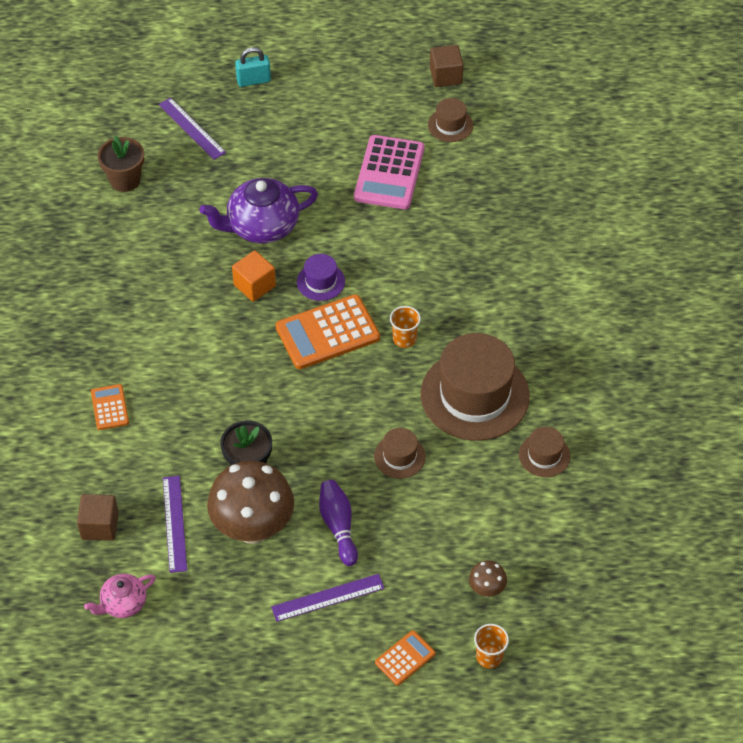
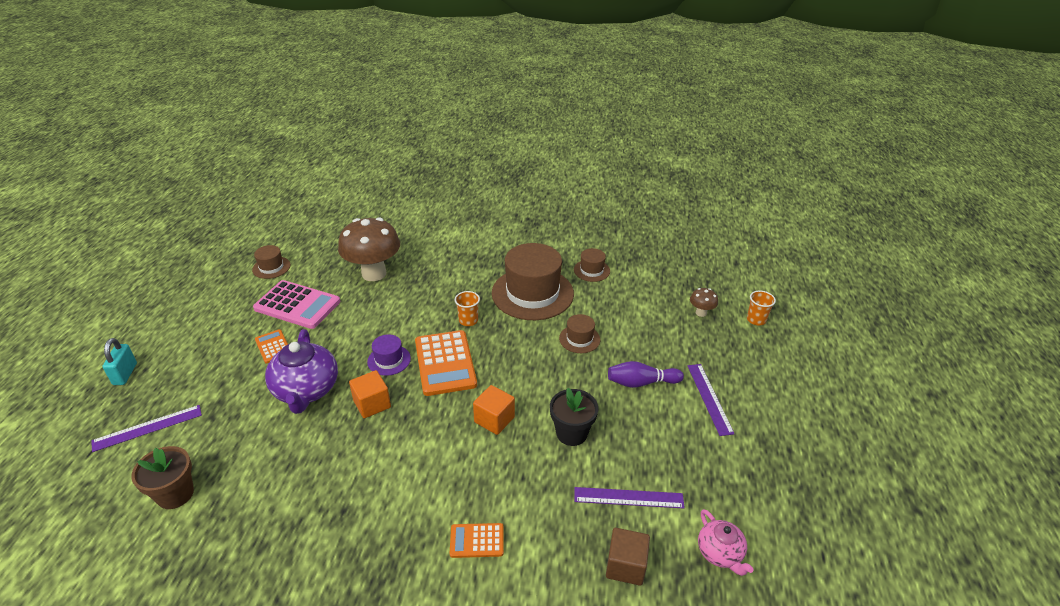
camera: 80 degrees left, 15 degrees down
brown mushroom [207,461,294,544] -> brown mushroom moved to [338,217,400,281]
orange calculator [375,630,436,686] -> orange calculator moved to [255,329,288,364]
brown cube [430,45,464,87] -> none
none -> orange cube [473,385,515,435]

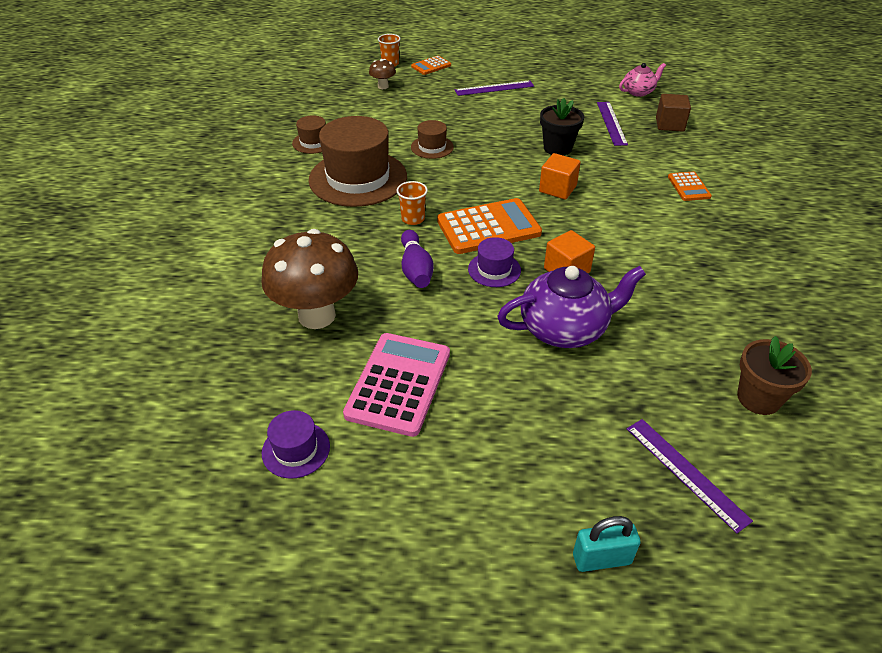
camera: 95 degrees left, 5 degrees up
brown hat [252,245,291,279] -> purple hat [262,410,330,479]
orange calculator [255,329,288,364] -> orange calculator moved to [411,56,451,75]
purple bowling pin [608,361,684,388] -> purple bowling pin moved to [401,230,434,288]

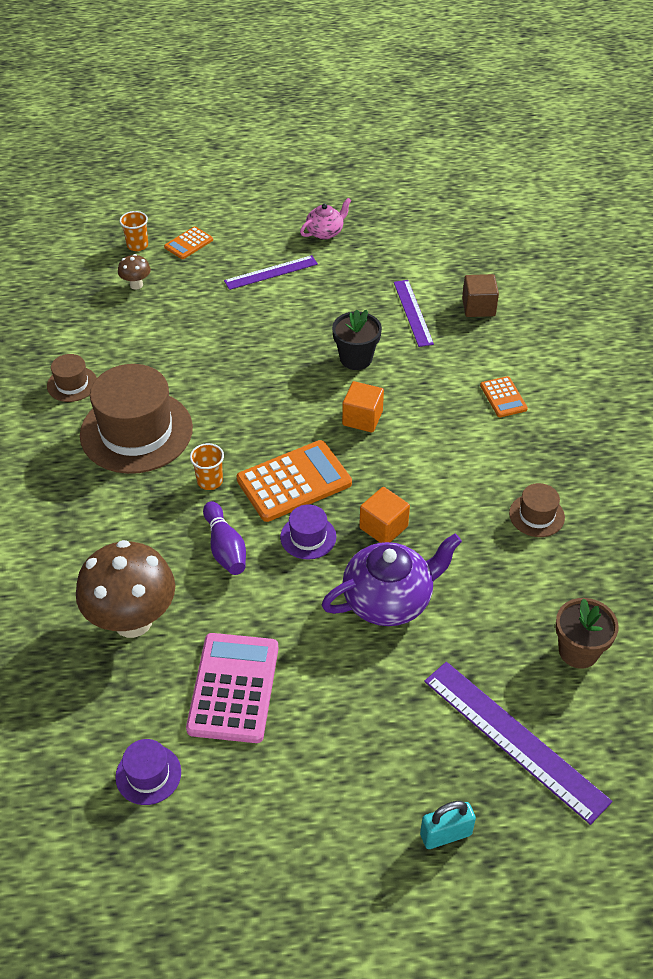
camera: 10 degrees left, 5 degrees up
brown hat [411,120,454,159] -> brown hat moved to [509,483,565,537]
pink teapot [619,63,666,97] -> pink teapot moved to [300,198,351,239]
purple ruler [627,419,753,533] -> purple ruler [424,662,612,825], size x1.62

